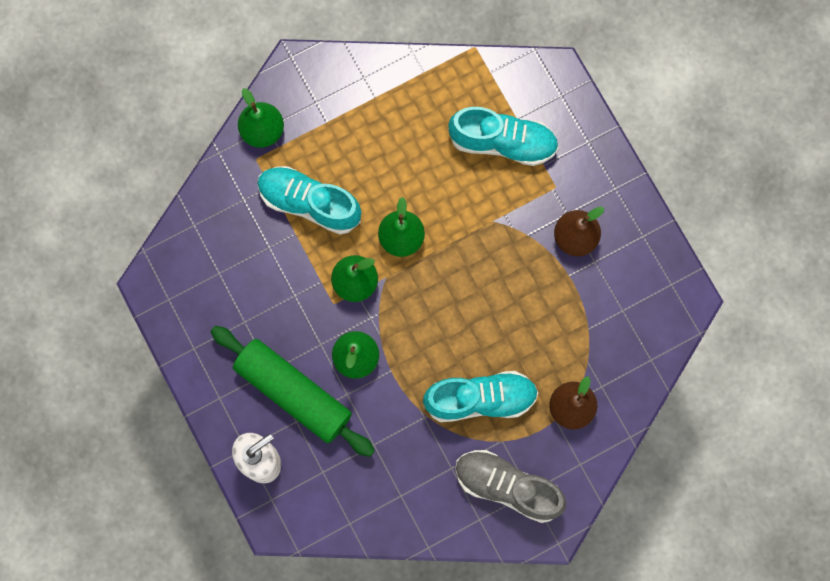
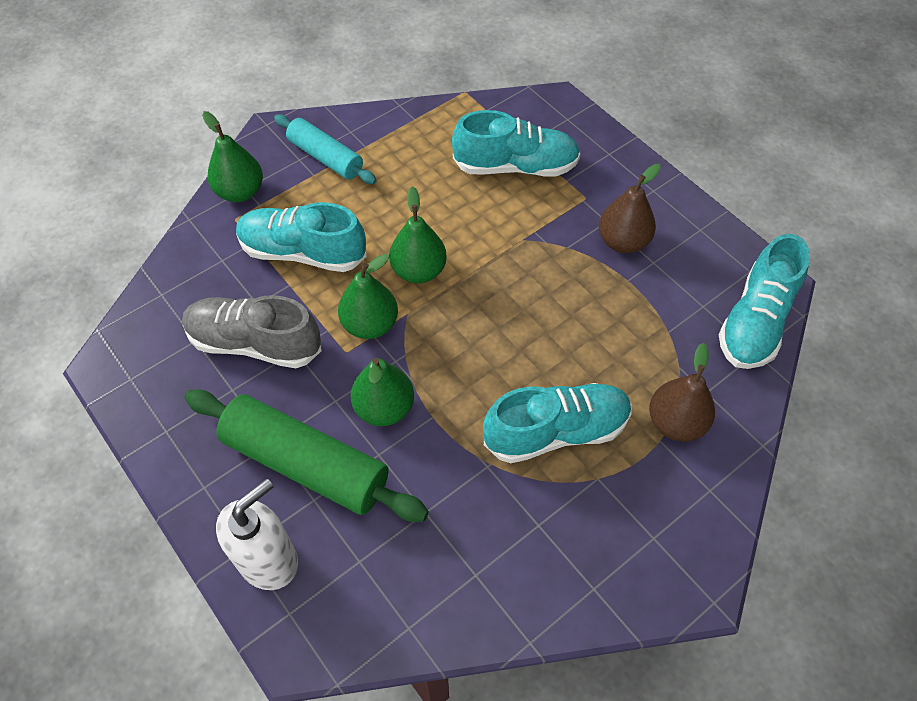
camera: 10 degrees left, 20 degrees down
grey shoe [455,450,566,523] -> grey shoe moved to [182,295,322,368]
none -> turquoise rolling pin [274,114,377,184]
none -> turquoise shoe [718,234,810,369]

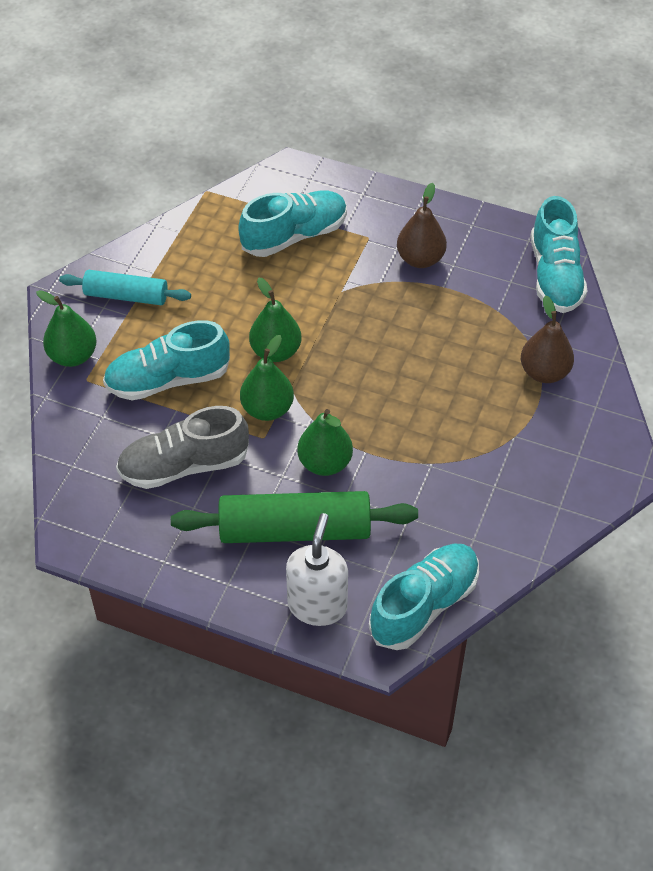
camera: 30 degrees left, 5 degrees down
turquoise shoe [483,383,632,463] -> turquoise shoe moved to [369,544,479,650]

